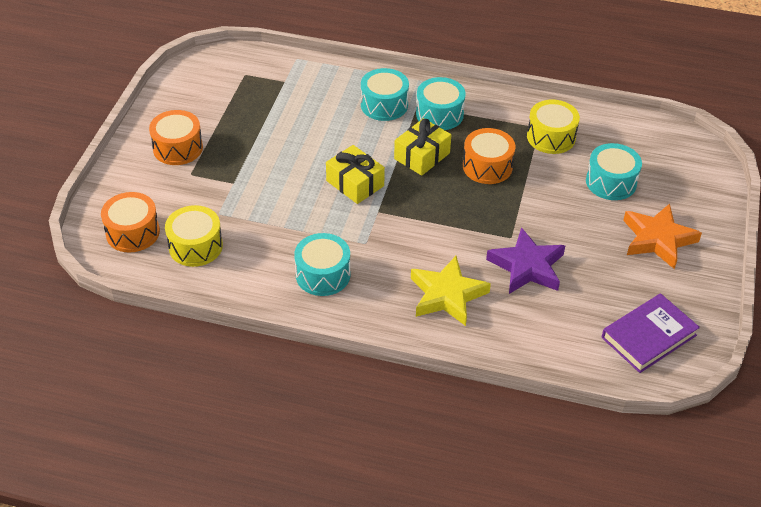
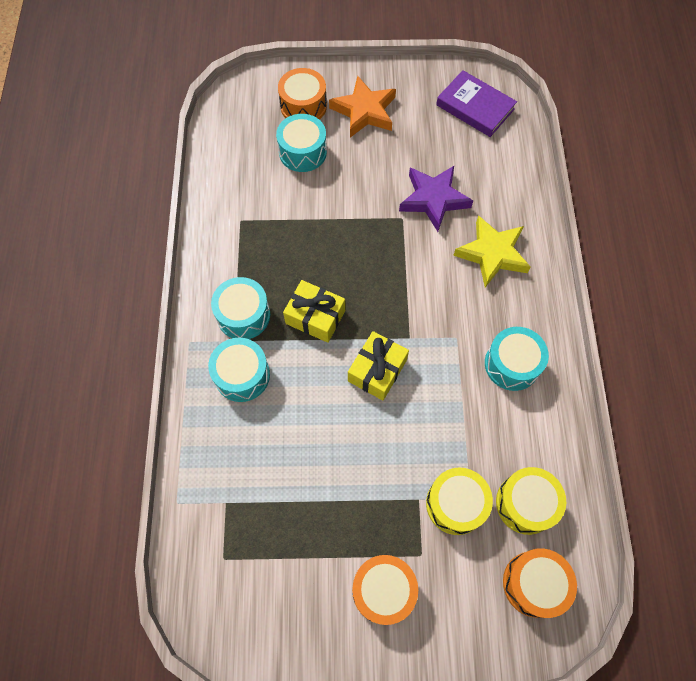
camera: 105 degrees left, 20 degrees up
orange drum [463,128,515,184] -> orange drum moved to [278,68,327,120]
yellow drum [527,100,580,154] -> yellow drum moved to [426,468,493,535]

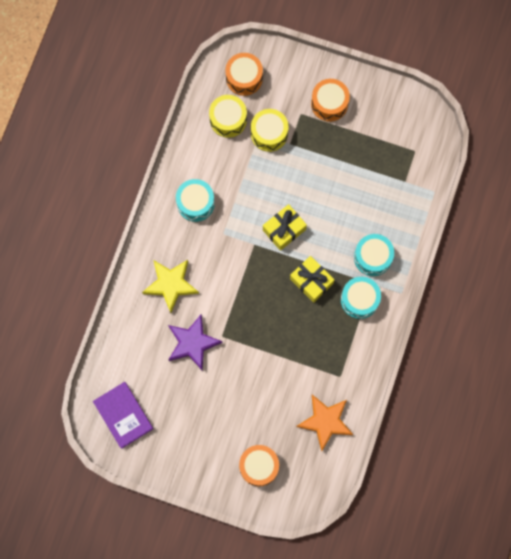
camera: 160 degrees left, 10 degrees up
turquoise drum [276,114,327,172] -> none
orange star [329,76,396,137] -> orange star moved to [296,395,354,451]

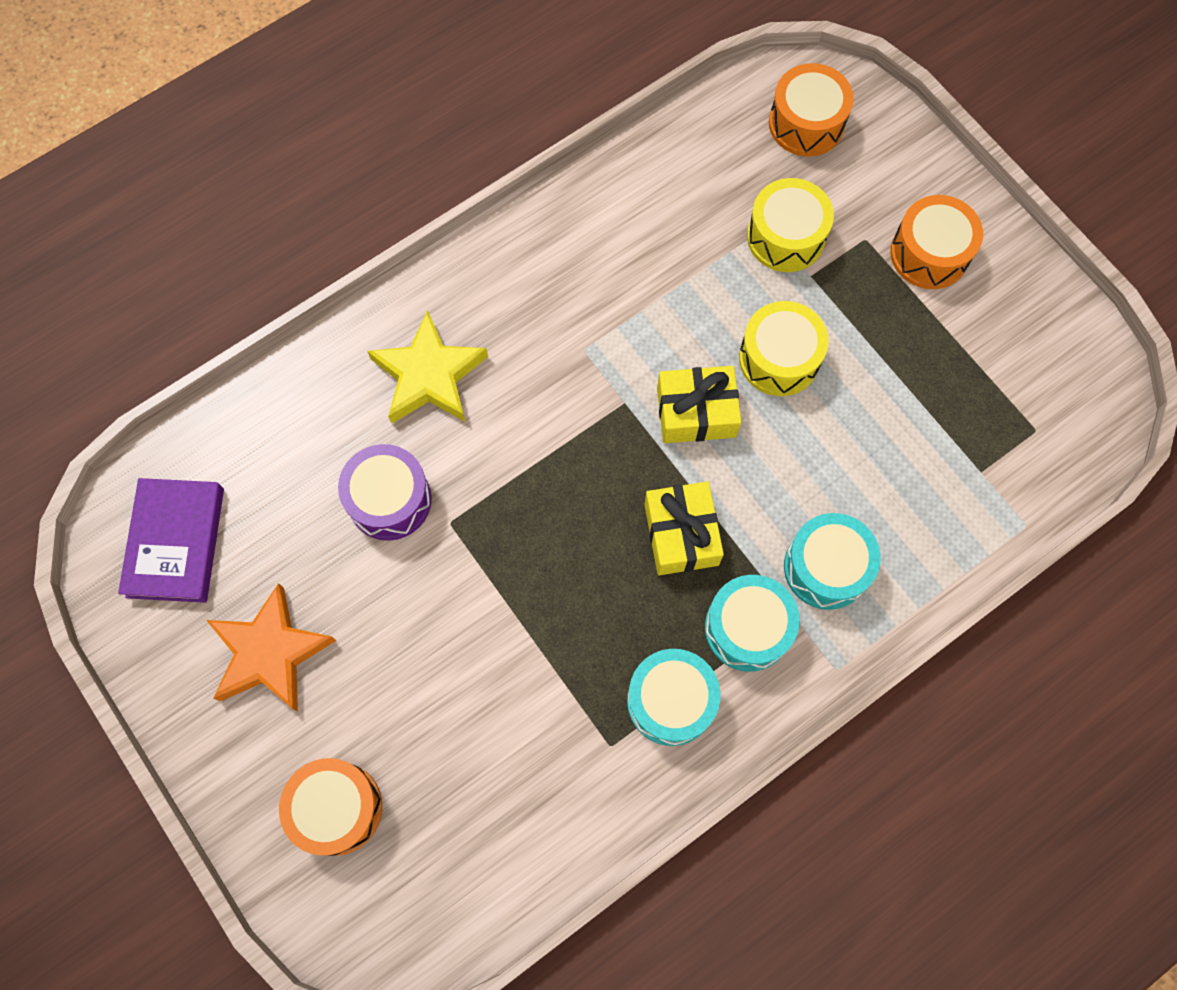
camera: 35 degrees right, 5 degrees down
purple star [168,315,222,370] -> purple drum [338,444,432,541]
turquoise drum [176,179,215,222] -> turquoise drum moved to [627,649,720,746]
yellow drum [209,95,247,138] -> yellow drum moved to [739,301,829,396]
orange star [296,395,354,451] -> orange star moved to [206,583,336,712]

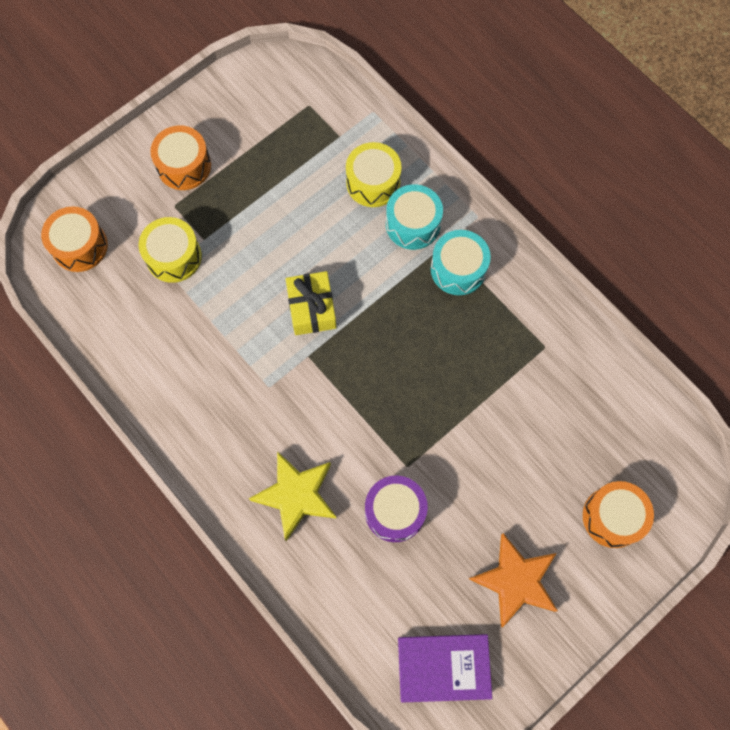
camera: 95 degrees left, 0 degrees up
turquoise drum [627,649,720,746] -> none
yellow gift [644,481,724,575] -> none
yellow drum [739,301,829,396] -> yellow drum moved to [346,142,402,207]

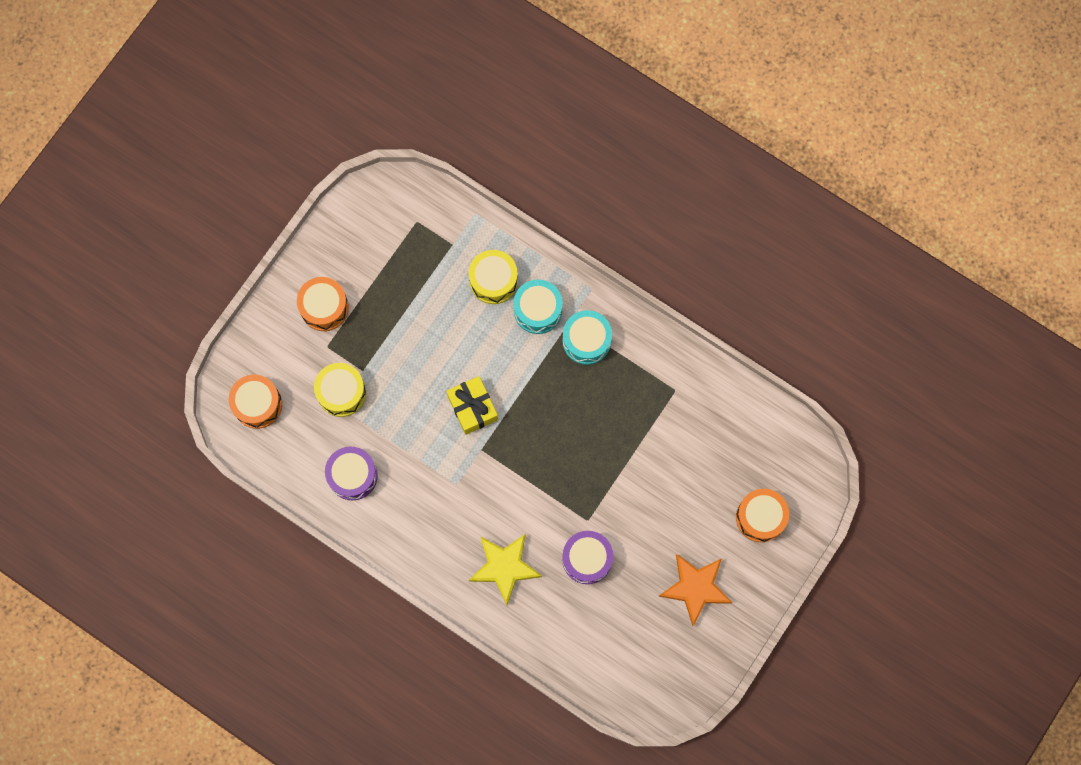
camera: 15 degrees left, 5 degrees up
purple book [398,634,492,703] -> none
none -> purple drum [325,447,378,500]

